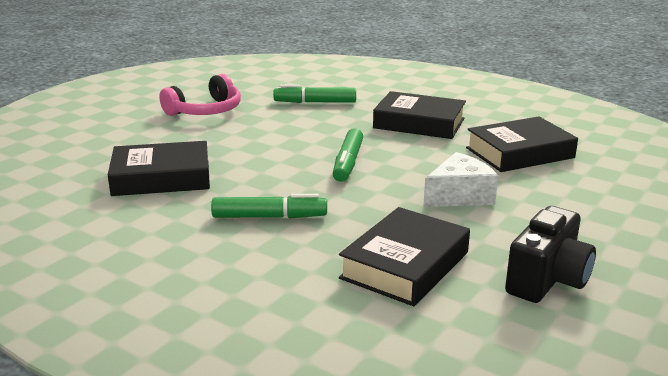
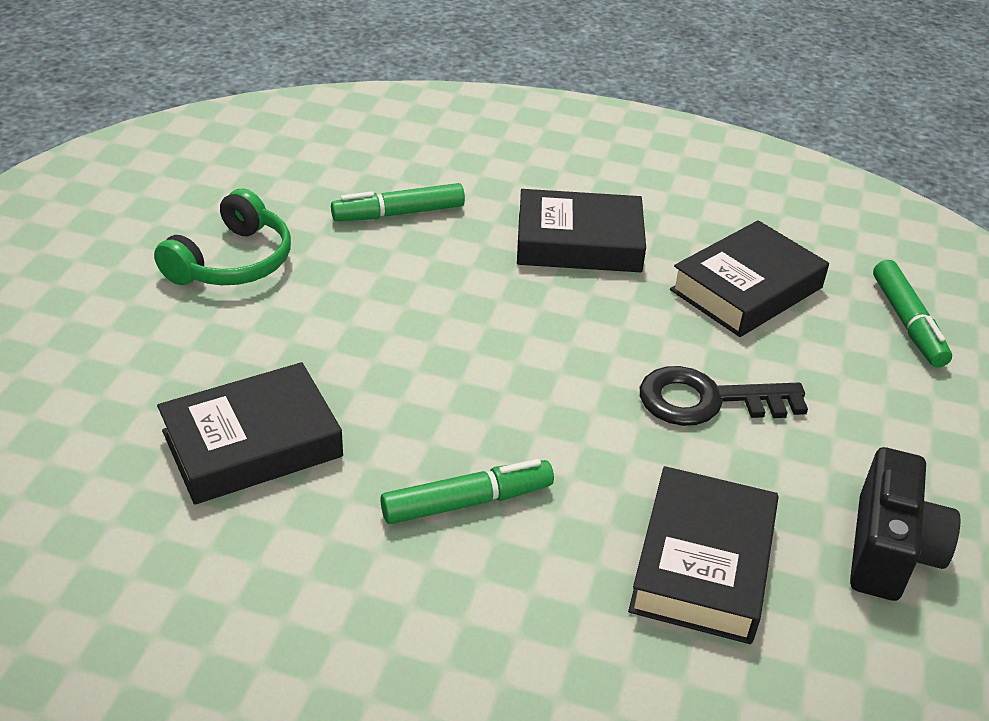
camera: 20 degrees left, 15 degrees up
pink headphones [159,74,241,116] -> green headphones [154,189,291,285]
green marker [333,128,363,182] -> green marker moved to [873,260,952,368]
white cheese [423,152,498,207] -> black key [640,366,808,426]

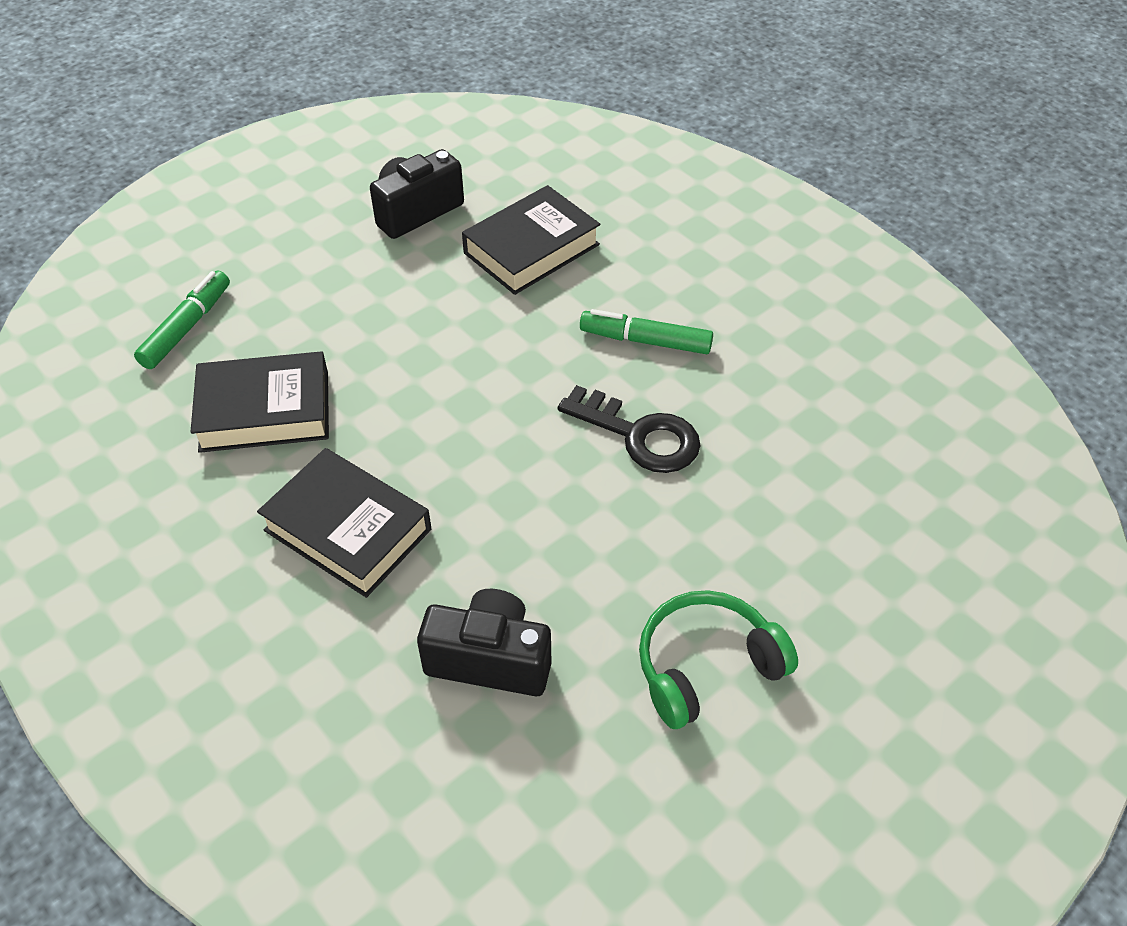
camera: 145 degrees left, 10 degrees up
black book [157,362,343,504] -> none
green marker [331,183,465,221] -> black camera [417,589,551,696]
black key [640,366,808,426] -> black key moved to [558,385,700,473]

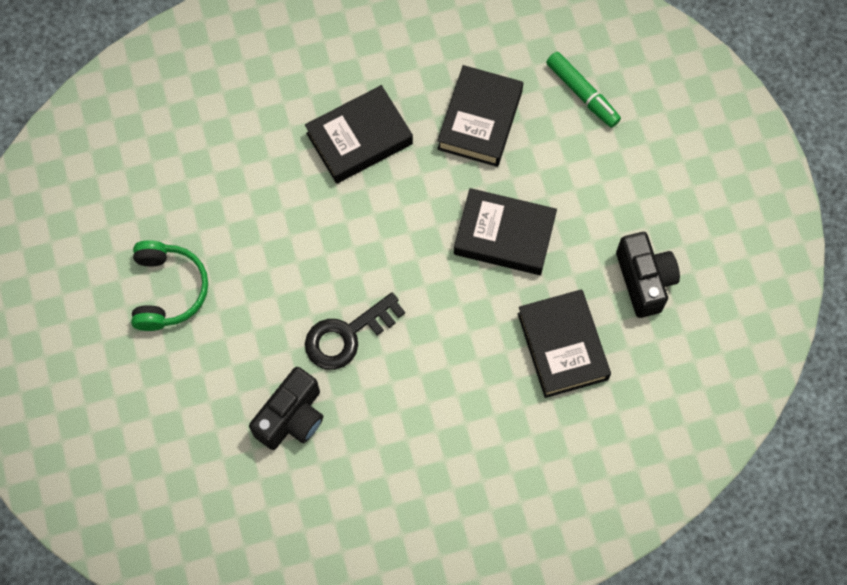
camera: 115 degrees right, 20 degrees up
black camera [417,589,551,696] -> black camera moved to [249,367,323,450]
green marker [580,309,713,354] -> none
none -> black book [454,188,557,275]

